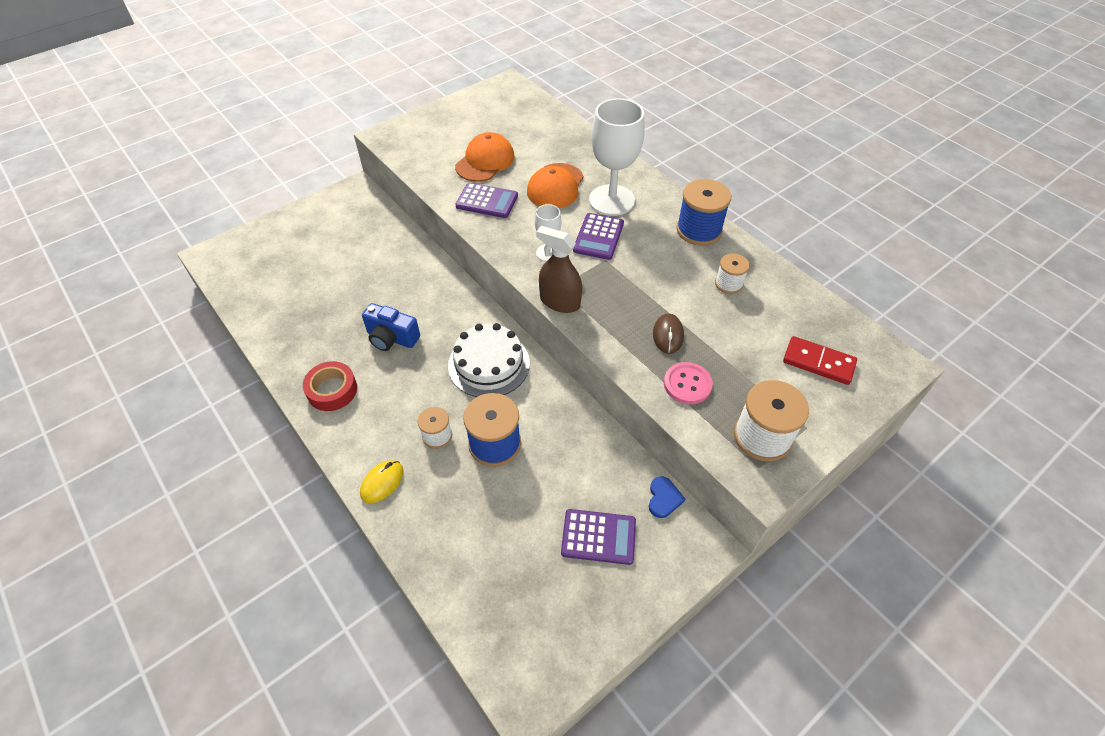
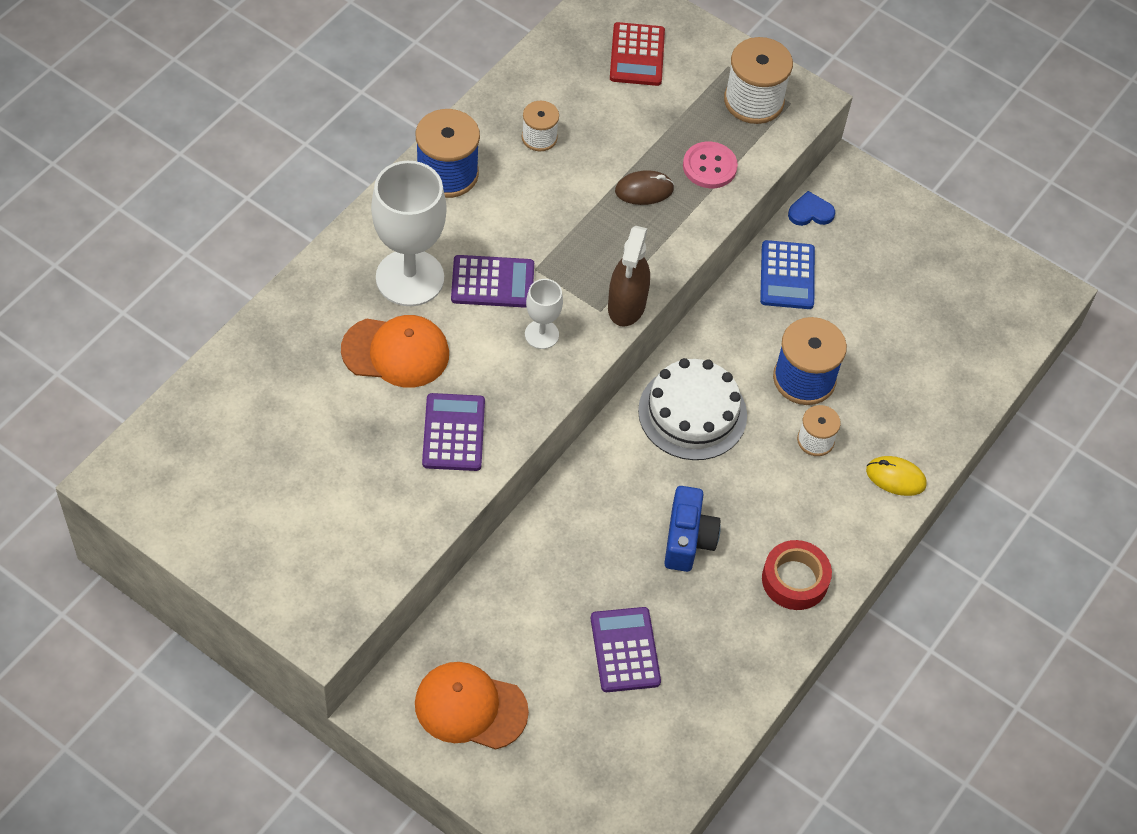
camera: 110 degrees left, 5 degrees up
orange cap [455,132,515,182] -> orange cap moved to [415,662,529,750]
purple calculator [561,509,636,565] -> purple calculator moved to [591,607,661,692]
red domino [783,336,857,385] -> red calculator [610,22,665,86]
none -> blue calculator [760,240,815,309]

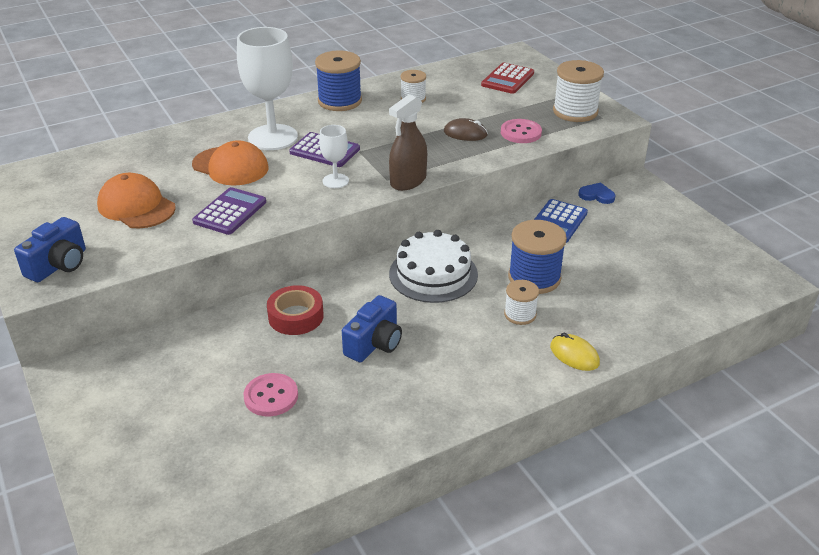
camera: 30 degrees right, 20 degrees down
orange cap [415,662,529,750] -> orange cap moved to [97,173,176,229]
purple calculator [591,607,661,692] -> pink button [243,373,298,416]
red tape [762,540,832,610] -> red tape moved to [267,285,324,335]
none -> blue camera [14,217,86,282]

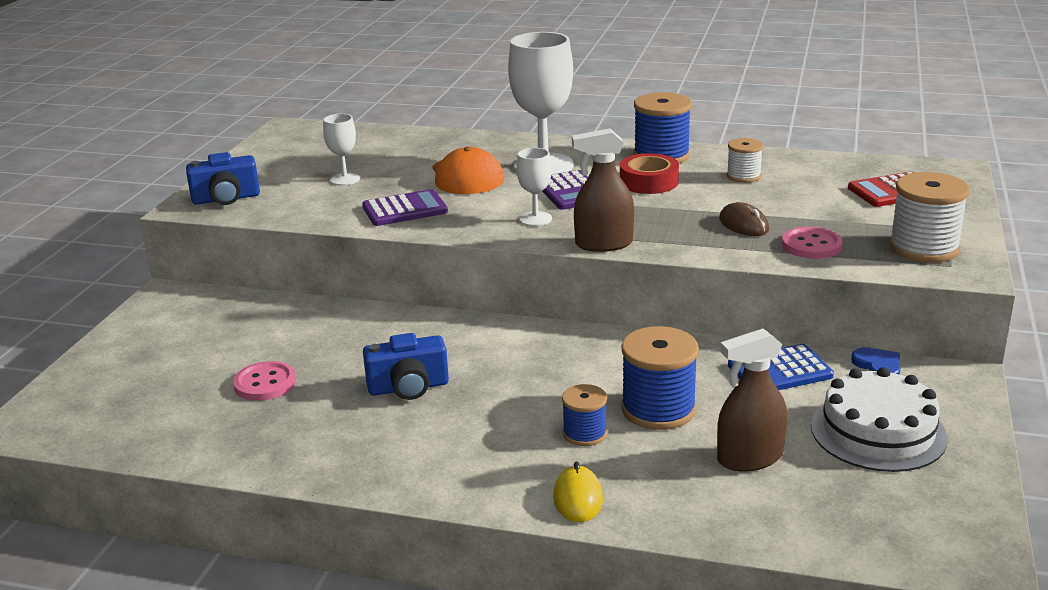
camera: 45 degrees right, 10 degrees down
orange cap [97,173,176,229] -> white goblet [323,114,360,186]
red tape [267,285,324,335] -> red tape moved to [620,153,679,194]
white cake [389,230,478,303] -> white cake moved to [811,367,948,472]
white spool [504,280,539,325] -> blue spool [562,384,607,446]
none -> brown spray bottle [717,328,787,471]

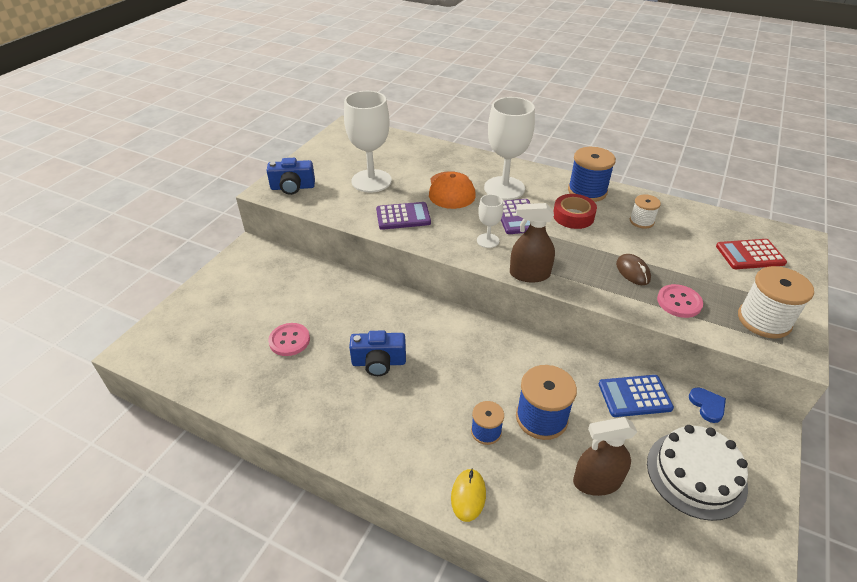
camera: 10 degrees right, 15 degrees up
white goblet [323,114,360,186] -> white goblet [344,91,392,193], size x2.01

